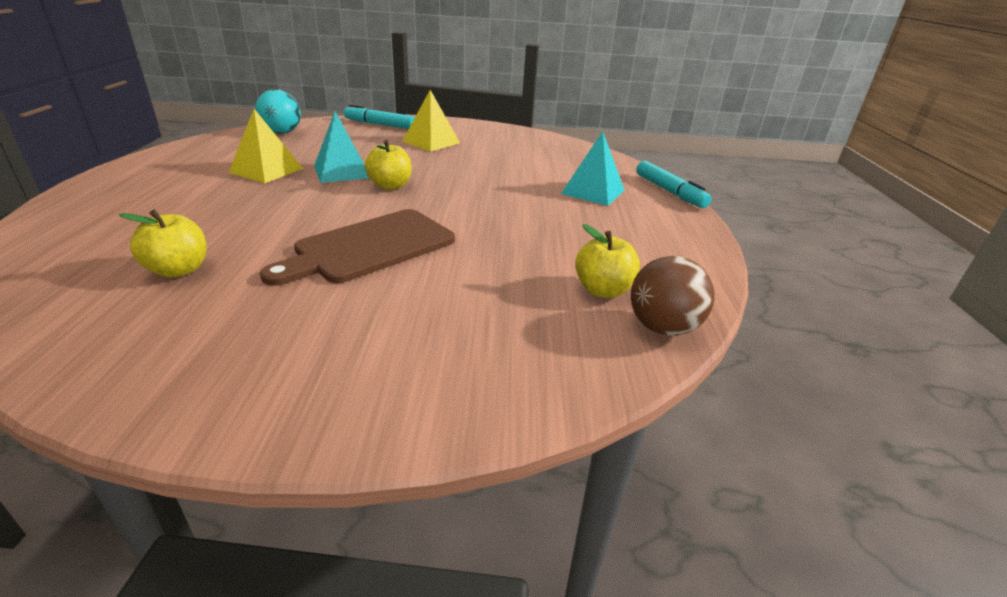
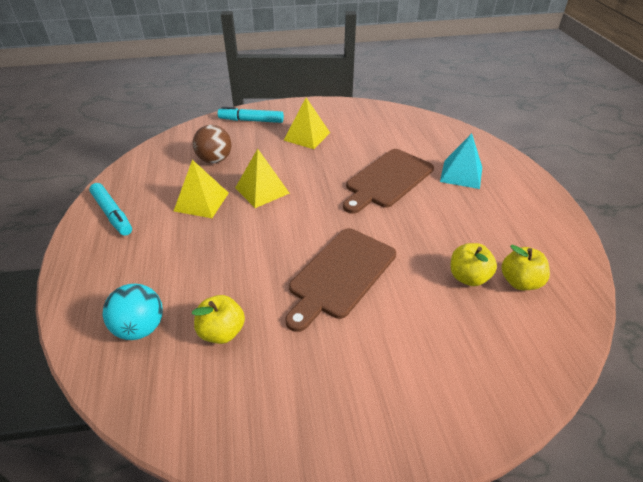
camera: 10 degrees left, 10 degrees up
turquoise ball [255,89,301,134] -> turquoise ball moved to [103,284,163,340]
turquoise pyramid [314,112,369,183] -> yellow pyramid [235,149,290,208]
yellow apple [365,140,412,190] -> yellow apple moved to [451,243,497,286]
brown ball [631,256,715,336] -> brown ball moved to [193,125,232,163]
turquoise marker [636,161,711,208] -> turquoise marker moved to [89,183,132,236]
none -> brown cutting board [343,149,434,214]

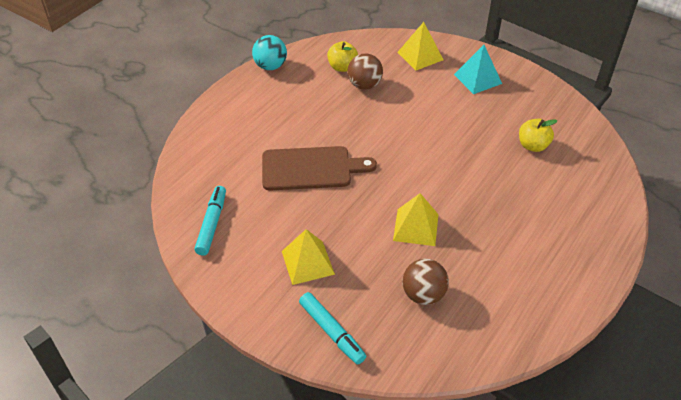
camera: 135 degrees left, 5 degrees up
turquoise marker [89,183,132,236] -> turquoise marker moved to [194,186,226,256]
turquoise ball [103,284,163,340] -> turquoise ball moved to [252,35,287,70]
yellow pyramid [174,160,229,218] -> yellow pyramid moved to [397,22,444,70]
brown cutting board [285,228,396,332] -> none
turquoise pyramid [440,133,482,189] -> turquoise pyramid moved to [454,45,502,94]
yellow apple [451,243,497,286] -> brown ball [347,53,383,90]

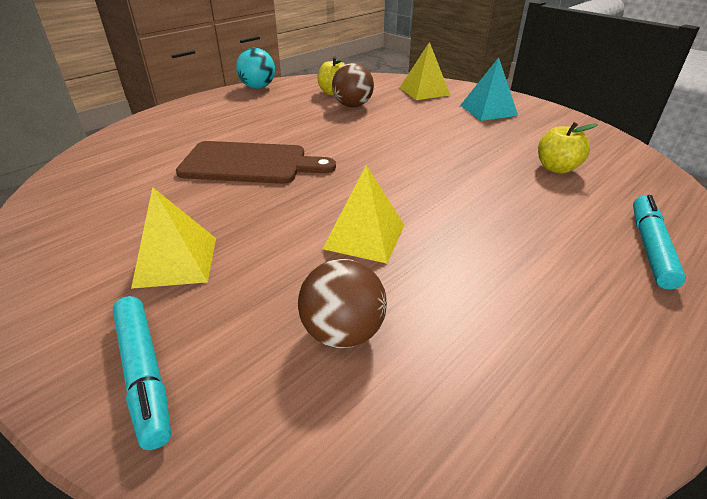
camera: 10 degrees right, 10 degrees down
turquoise marker [194,186,226,256] -> turquoise marker moved to [633,195,686,290]

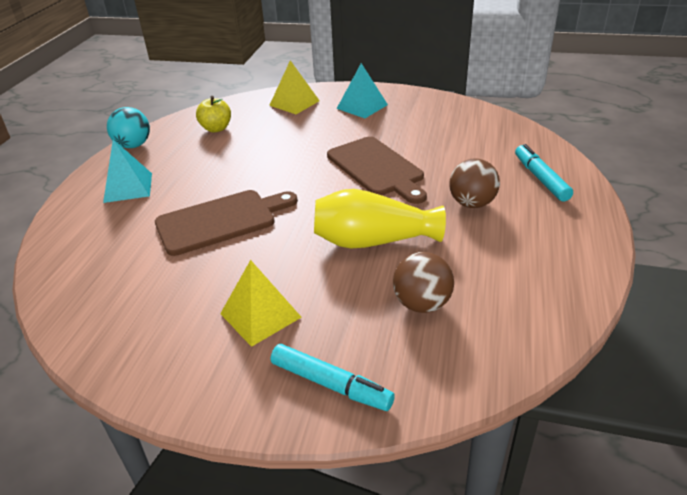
camera: 30 degrees left, 0 degrees up
yellow pyramid [323,165,404,263] -> yellow vase [314,189,446,249]
brown ball [332,63,374,107] -> brown ball moved to [449,159,500,208]
yellow apple [538,122,598,174] -> none
none -> turquoise pyramid [103,139,152,203]
none -> brown cutting board [327,136,427,204]

